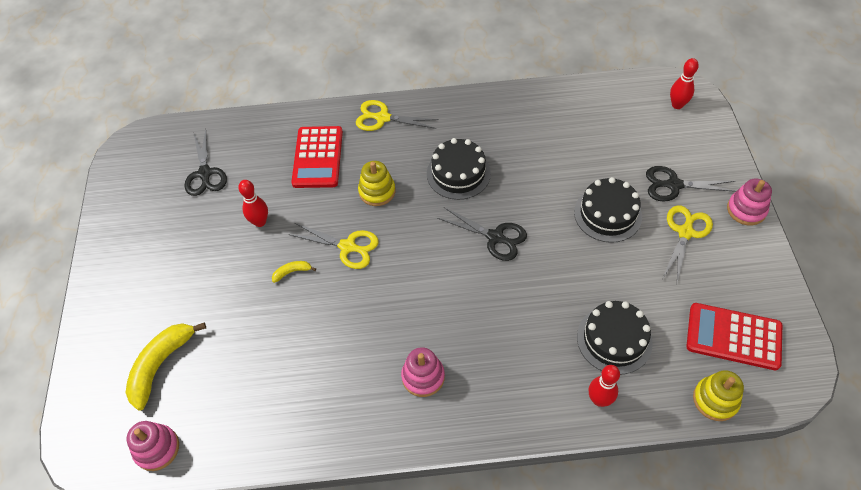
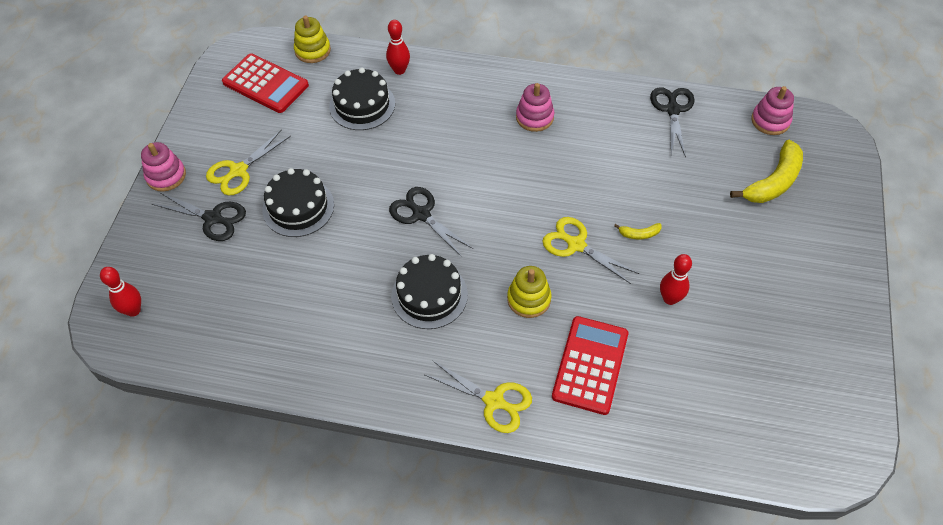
camera: 165 degrees left, 0 degrees up
black scissors [184,129,227,196] -> black scissors moved to [650,87,695,157]

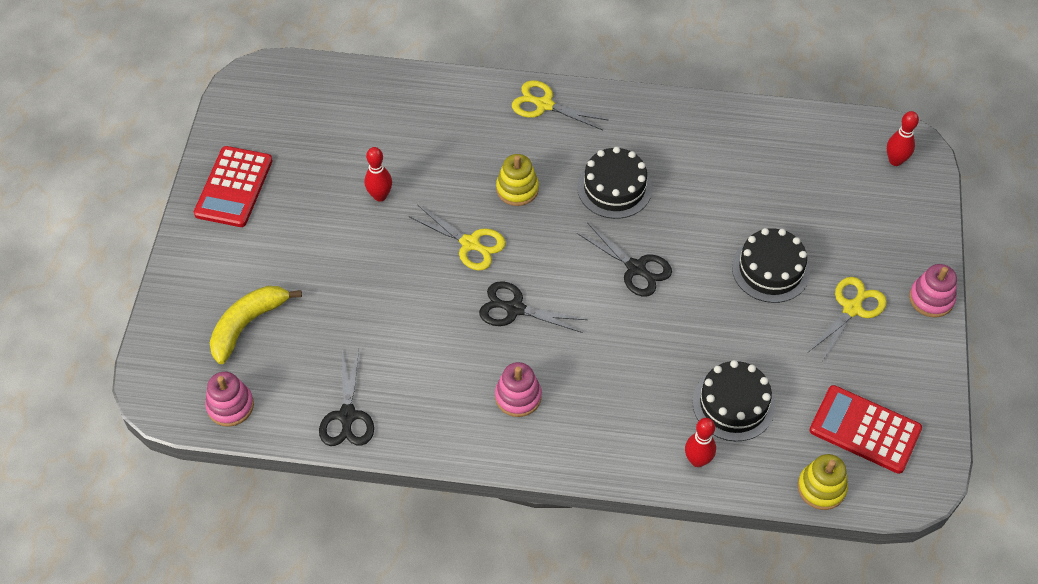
camera: 175 degrees right, 0 degrees up
black scissors [152,192,246,241] -> black scissors moved to [479,281,587,333]
red calculator [552,316,628,415] -> red calculator moved to [194,146,273,227]
yellow banana [614,223,662,239] -> none

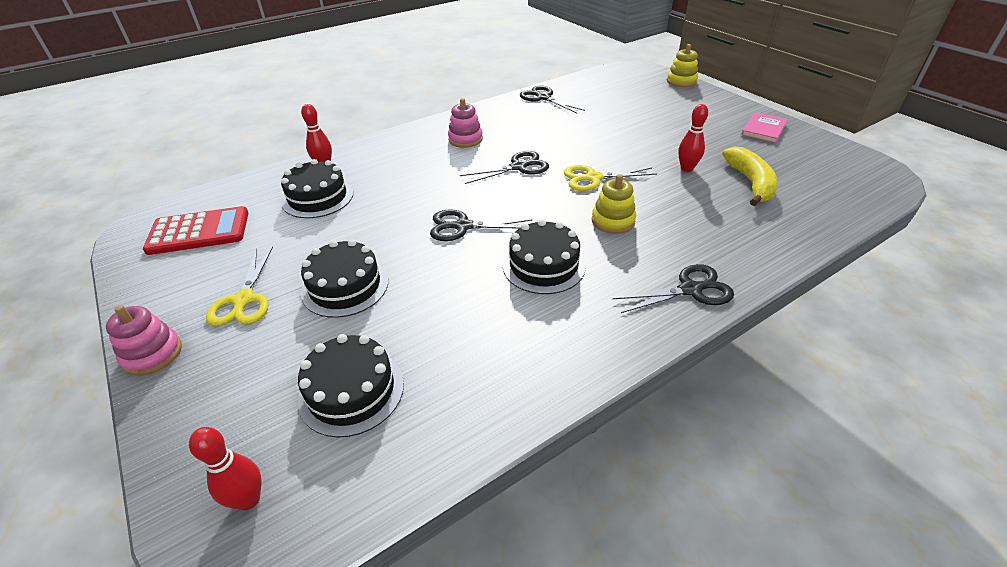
camera: 140 degrees right, 15 degrees down
red calculator [194,146,273,227] -> pink book [741,112,788,143]
pink stacking toy [205,372,254,427] -> none
yellow banana [210,286,302,364] -> yellow banana moved to [722,147,778,206]
yellow scissors [512,80,609,130] -> black scissors [613,264,734,313]
yellow stacking toy [797,454,848,510] -> yellow stacking toy moved to [667,44,698,87]
none -> black cake [298,334,404,437]

